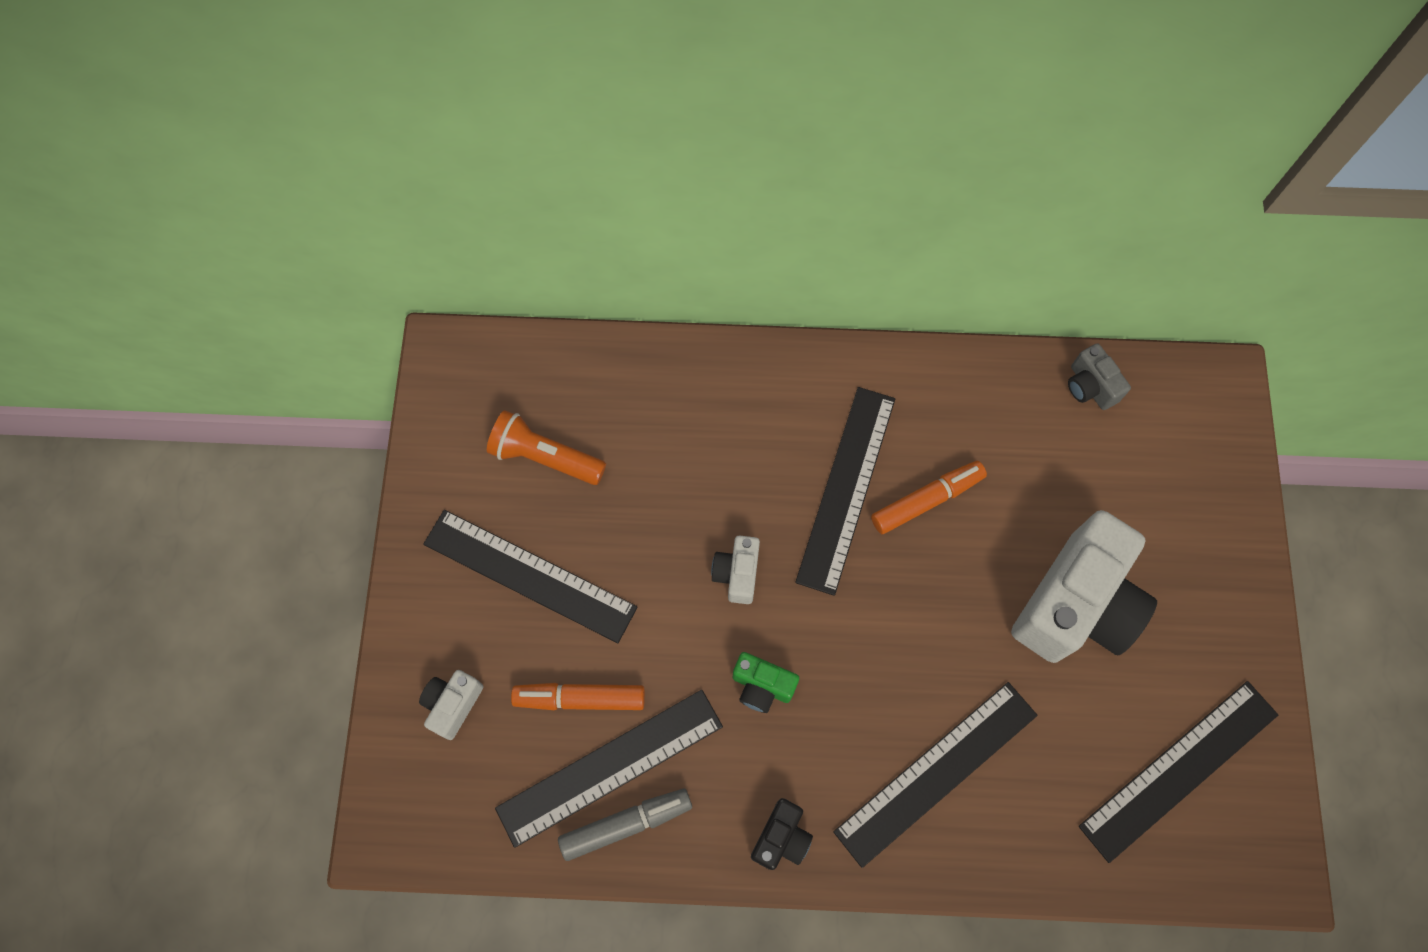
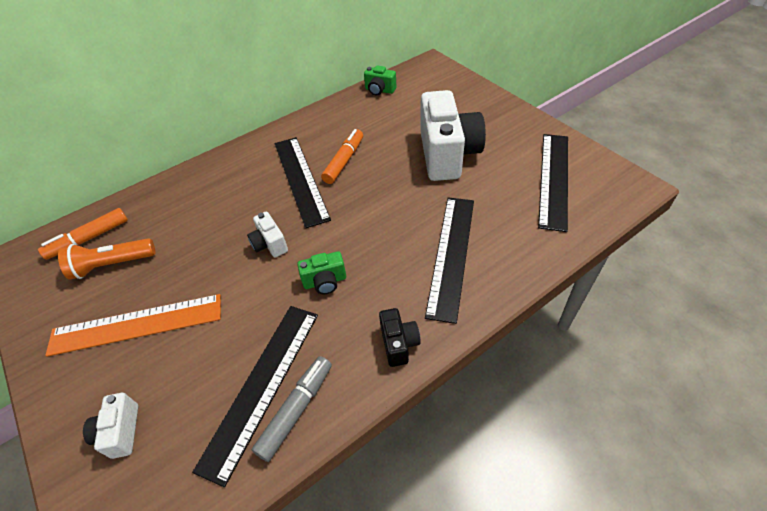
camera: 35 degrees left, 20 degrees down
black ruler [423,510,638,643] -> orange ruler [45,294,221,357]
orange marker [511,683,645,710] -> orange marker moved to [38,208,128,260]
grey camera [1068,343,1131,410] -> green camera [364,65,396,96]

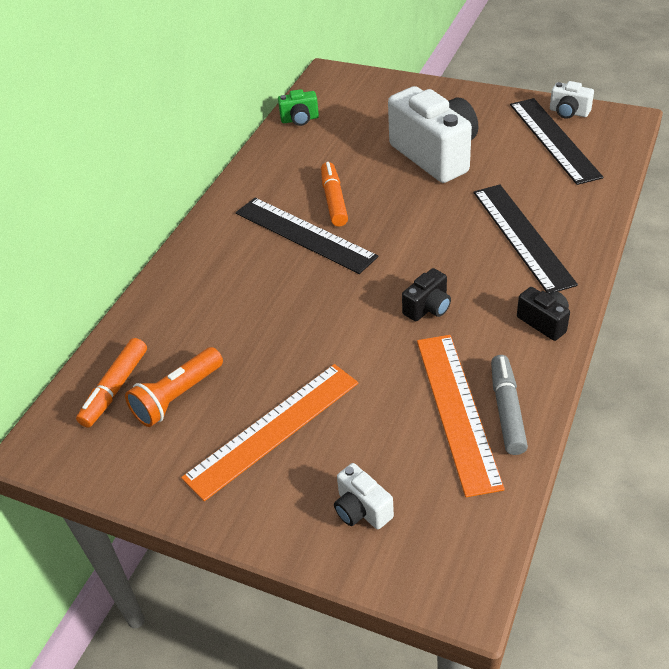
camera: 30 degrees left, 5 degrees down
black ruler [192,306,318,487] -> orange ruler [417,335,505,497]
white camera [247,212,288,257] -> white camera moved to [550,81,594,119]
green camera [297,251,346,294] -> black camera [402,268,451,322]

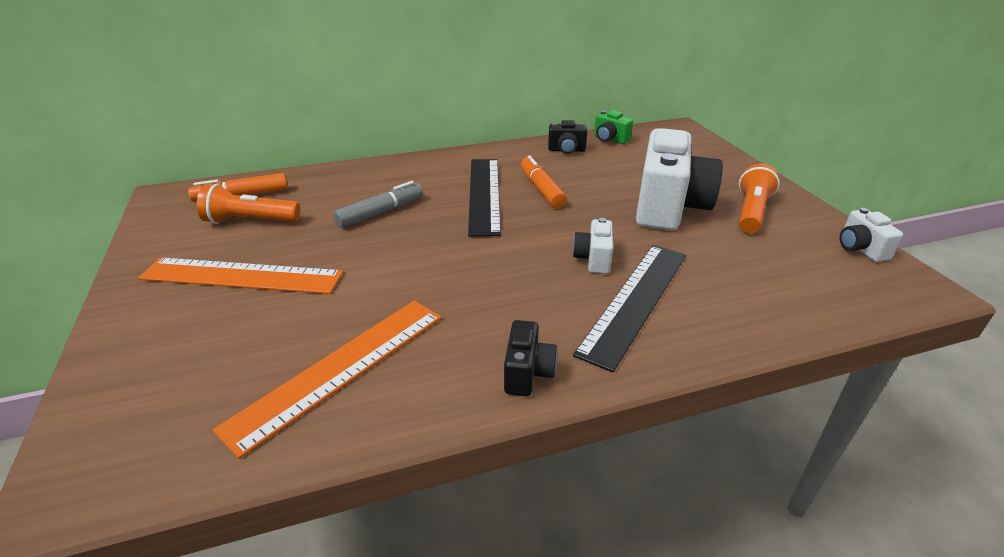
camera: 45 degrees right, 10 degrees down
orange marker [321,162,348,226] -> orange marker turned 60 degrees counterclockwise [521,155,567,208]
white camera [334,463,394,529] -> white camera moved to [573,218,613,274]
black camera [402,268,451,322] -> black camera moved to [548,120,587,154]
grey marker [491,355,528,455] -> grey marker moved to [333,181,423,228]
black ruler [510,98,603,185] -> none
none -> orange flashlight [739,164,780,234]

